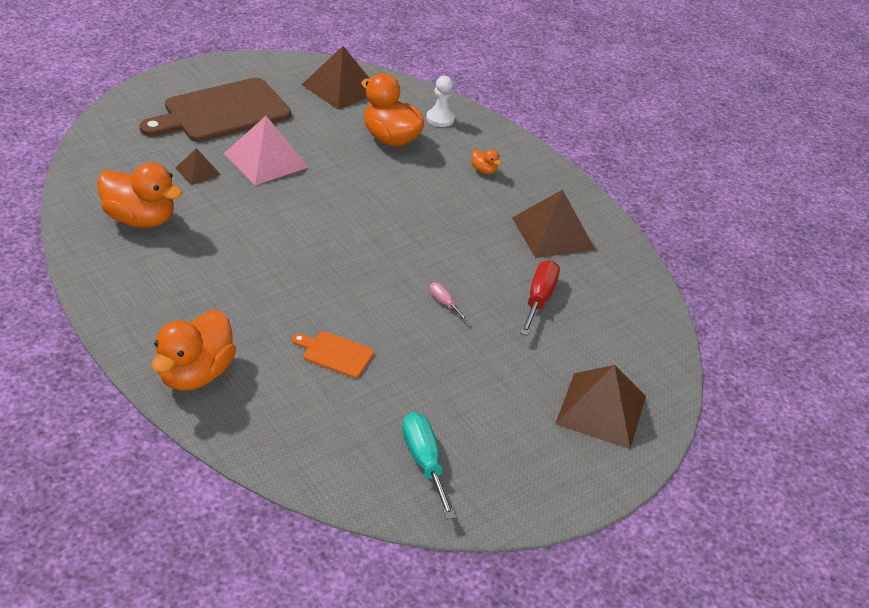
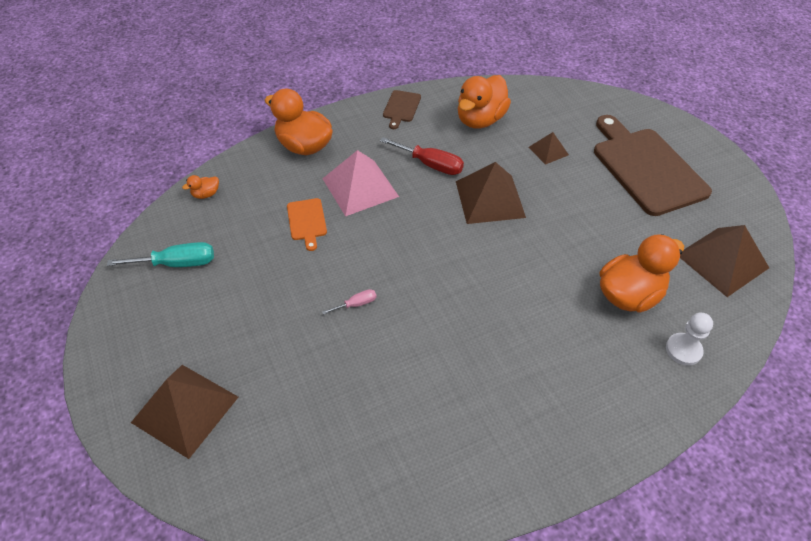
camera: 105 degrees right, 10 degrees up
pink pyramid [224,116,309,186] -> pink pyramid moved to [322,150,399,216]
orange cutting board [292,331,374,378] -> orange cutting board turned 135 degrees clockwise [287,198,327,251]
orange duck [471,149,501,174] -> orange duck moved to [182,175,219,199]
brown pyramid [512,189,595,258] -> brown pyramid moved to [456,162,526,224]
red screwdriver [520,260,560,336] -> red screwdriver moved to [380,137,464,175]
none -> brown cutting board [383,90,421,129]

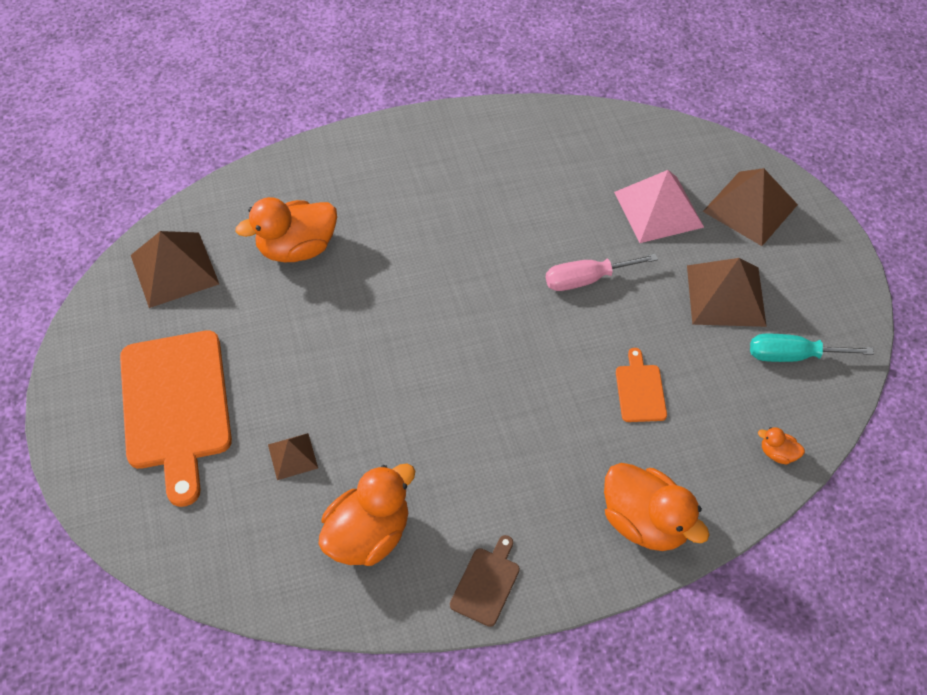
camera: 170 degrees left, 5 degrees up
orange duck [182,175,219,199] -> orange duck turned 135 degrees counterclockwise [758,427,805,465]
pink pyramid [322,150,399,216] -> pink pyramid moved to [614,170,704,243]
pink screwdriver [322,289,377,315] -> pink screwdriver [546,254,658,291], size x1.90
red screwdriver [380,137,464,175] -> none
brown pyramid [456,162,526,224] -> brown pyramid moved to [687,258,767,327]
brown cutting board [594,115,712,216] -> orange cutting board [120,330,232,507]
white pawn [666,313,713,366] -> none

